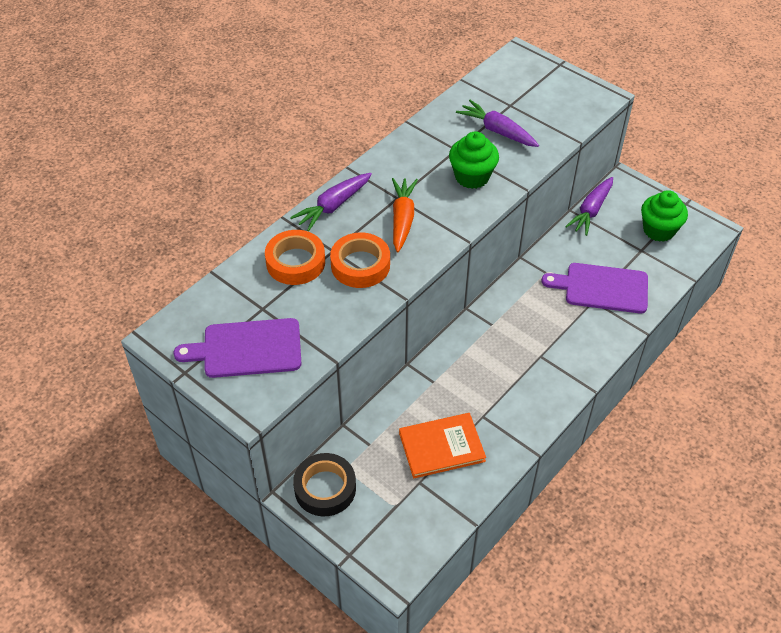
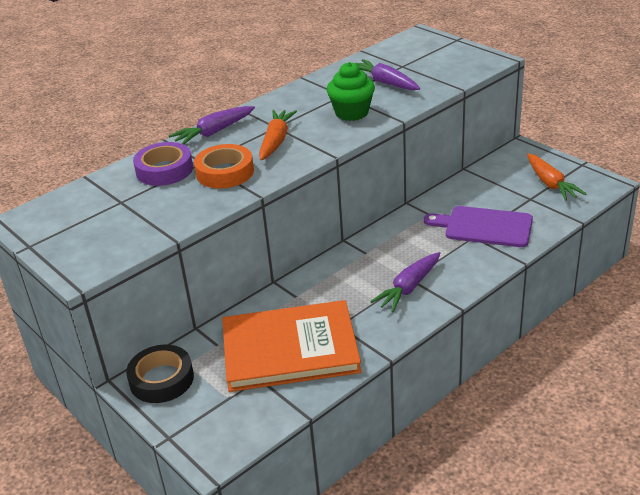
camera: 10 degrees right, 15 degrees down
purple cutting board [173,318,302,378] -> none
orange tape [265,230,325,285] -> purple tape [133,142,193,186]
orange book [399,413,486,478] -> orange book [222,300,361,392], size x1.66
purple carrot [565,177,613,236] -> purple carrot moved to [370,252,441,312]
green cupcake [641,190,688,242] -> orange carrot [527,153,587,201]

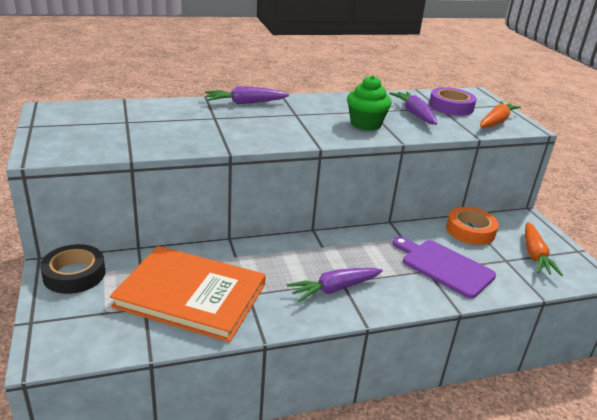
camera: 20 degrees right, 5 degrees down
purple tape [133,142,193,186] -> purple tape moved to [429,87,477,116]
orange tape [194,144,254,188] -> orange tape moved to [446,207,499,245]
orange carrot [259,110,297,160] -> orange carrot moved to [480,101,521,128]

